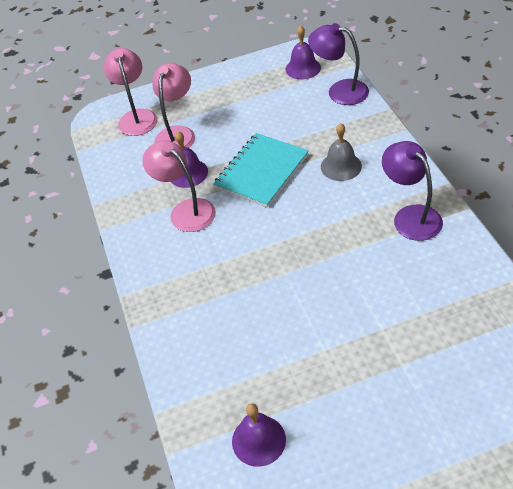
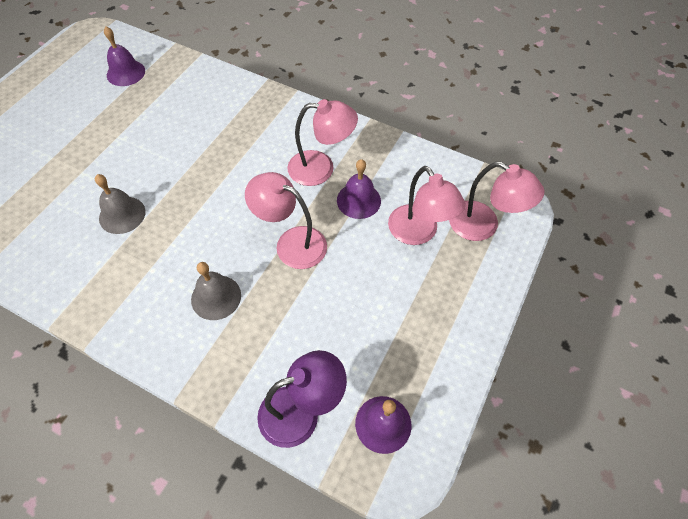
camera: 130 degrees right, 10 degrees up
turquoise notebook [213,133,309,208] -> pink lamp [245,172,327,269]
purple lamp [382,141,443,241] -> none
none -> grey bell [95,174,146,234]

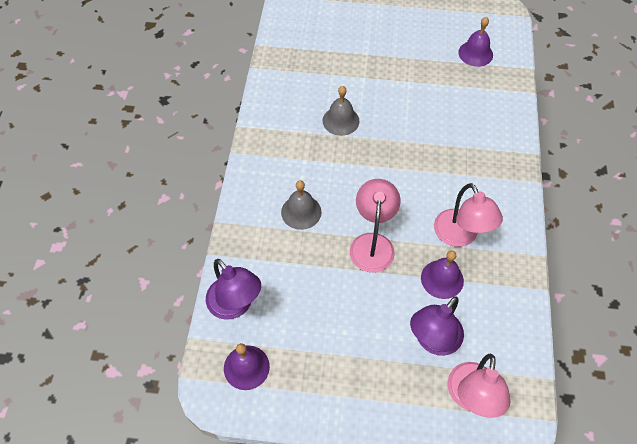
camera: 70 degrees right, 0 degrees up
pink lamp [388,166,466,245] -> purple lamp [410,296,464,356]

